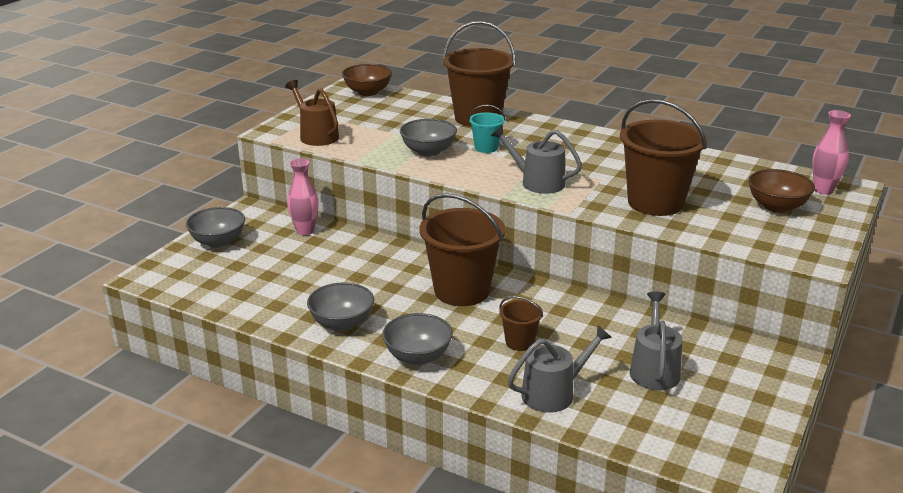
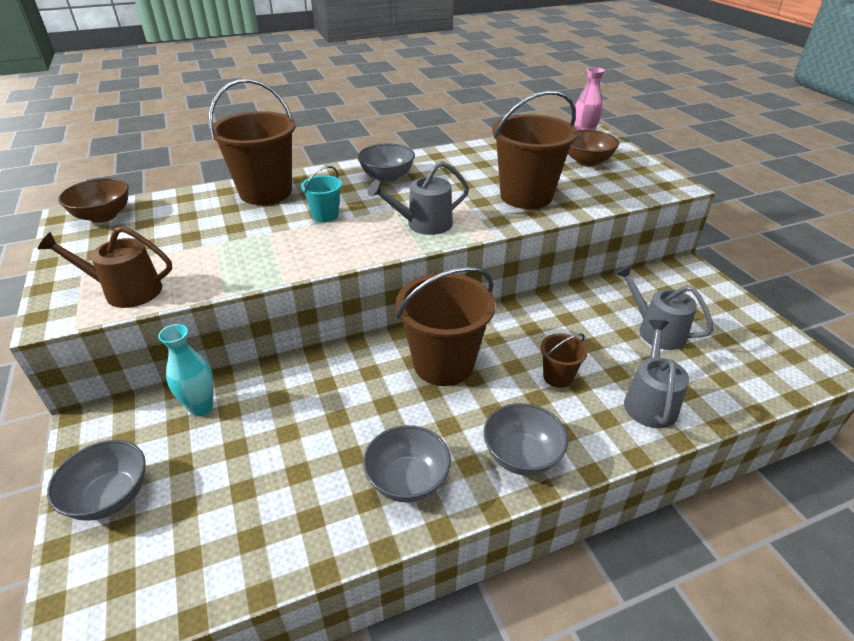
camera: 50 degrees left, 10 degrees up
pink vase [287,158,318,235] -> turquoise vase [158,324,213,417]
grey bowl [400,119,457,157] -> grey bowl moved to [358,144,415,183]

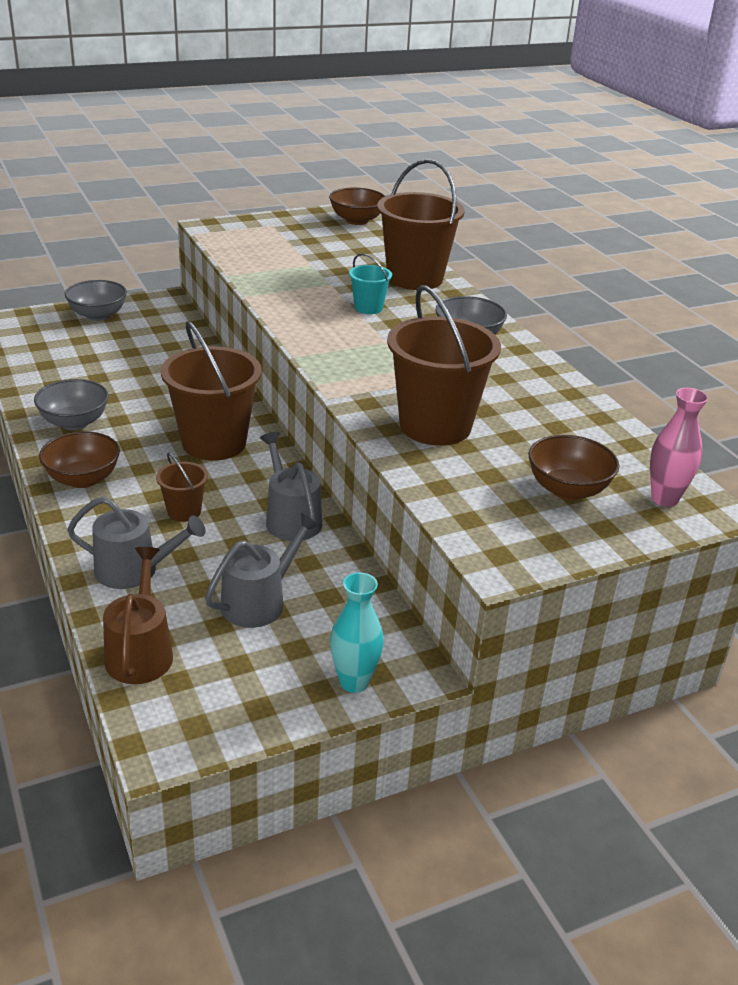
camera: 85 degrees right, 5 degrees down
brown watering can [38,226,172,308] -> brown watering can moved to [103,547,173,684]
turquoise vase [158,324,213,417] -> turquoise vase moved to [330,572,384,693]
grey watering can [368,161,469,235] -> grey watering can moved to [260,432,322,541]
grey bowl [483,403,568,475] -> brown bowl [39,432,120,488]

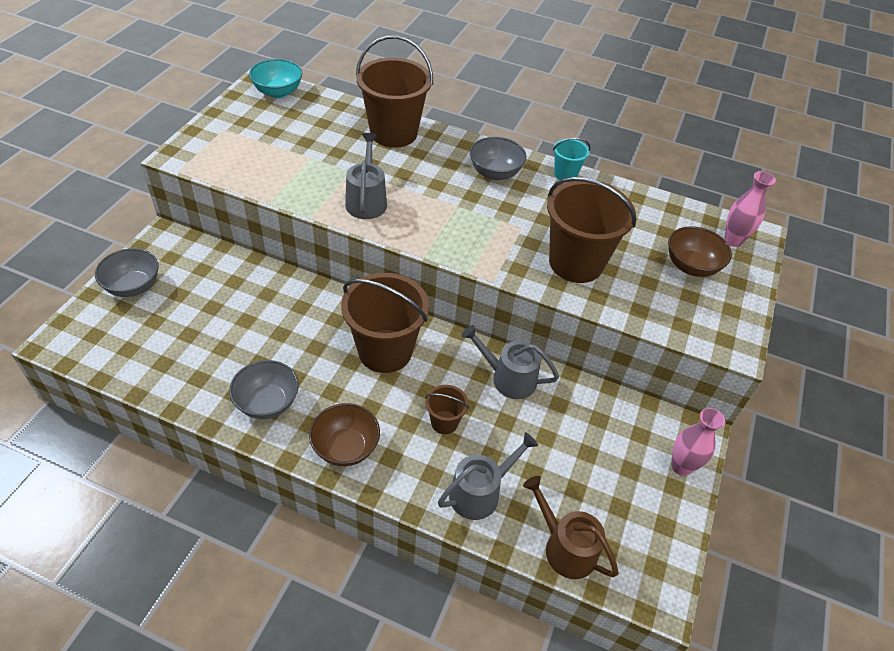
camera: 45 degrees left, 15 degrees up
grey watering can [205,513,320,628] -> grey watering can moved to [345,133,387,219]
brown bowl [329,188,385,225] -> turquoise bowl [249,59,302,98]
turquoise vase [330,572,384,693] -> pink vase [672,408,725,476]
turquoise bucket [349,253,392,314] -> turquoise bucket moved to [553,138,590,180]

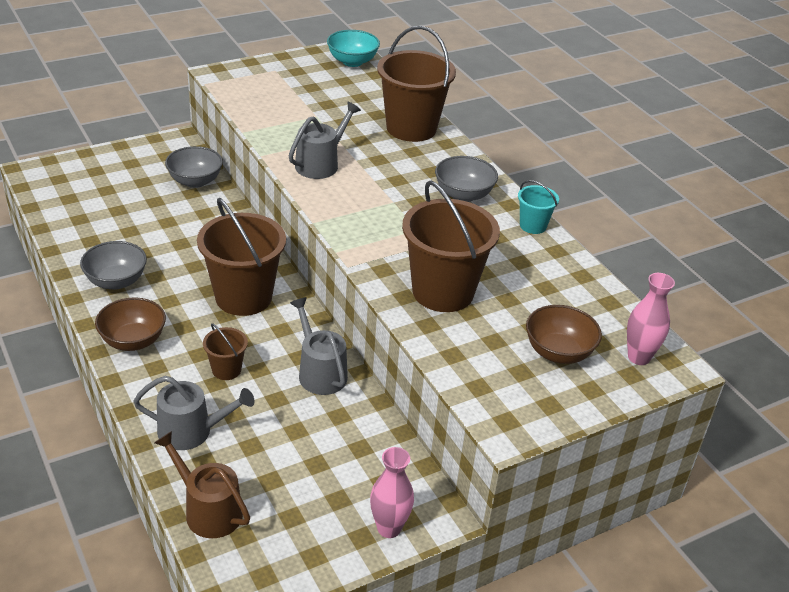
camera: 40 degrees right, 10 degrees down
grey bowl [95,248,159,297] -> grey bowl moved to [165,146,223,188]
brown watering can [523,476,618,579] -> brown watering can turned 45 degrees counterclockwise [154,431,250,538]

